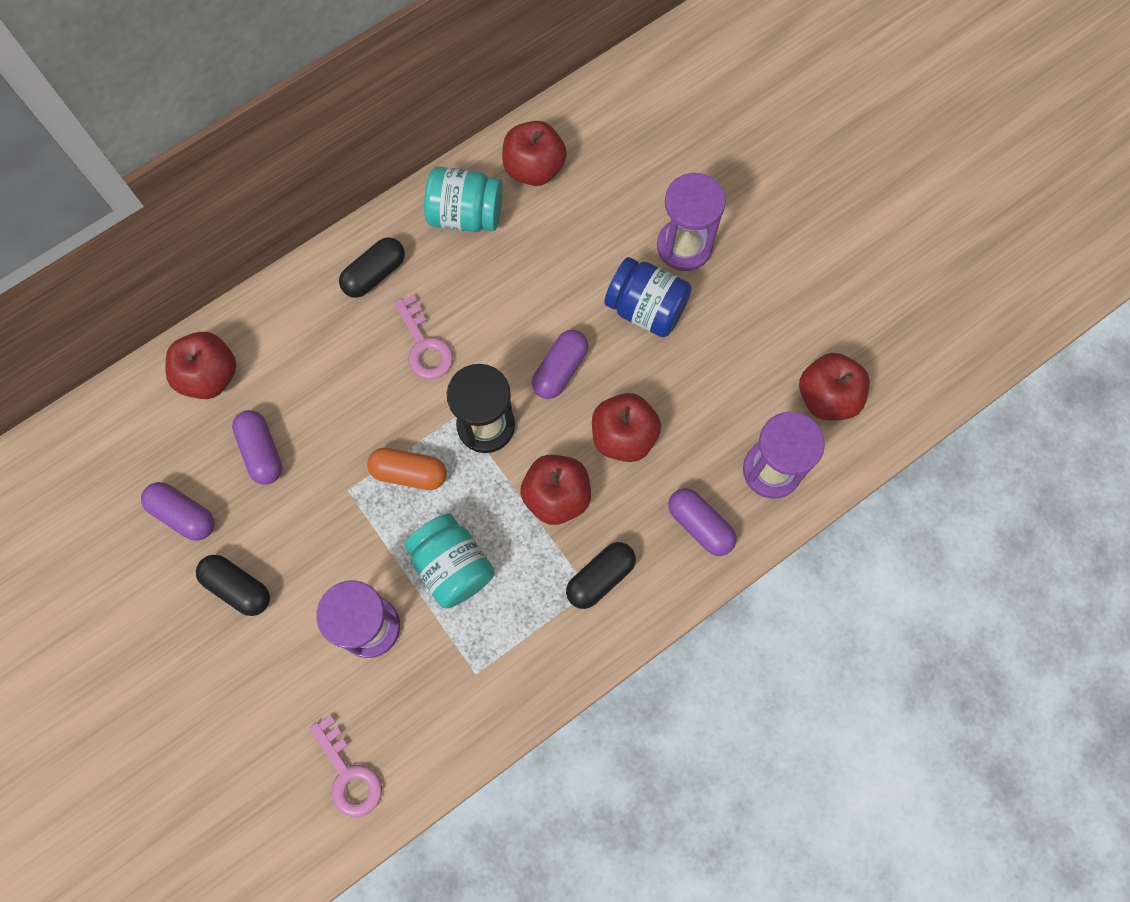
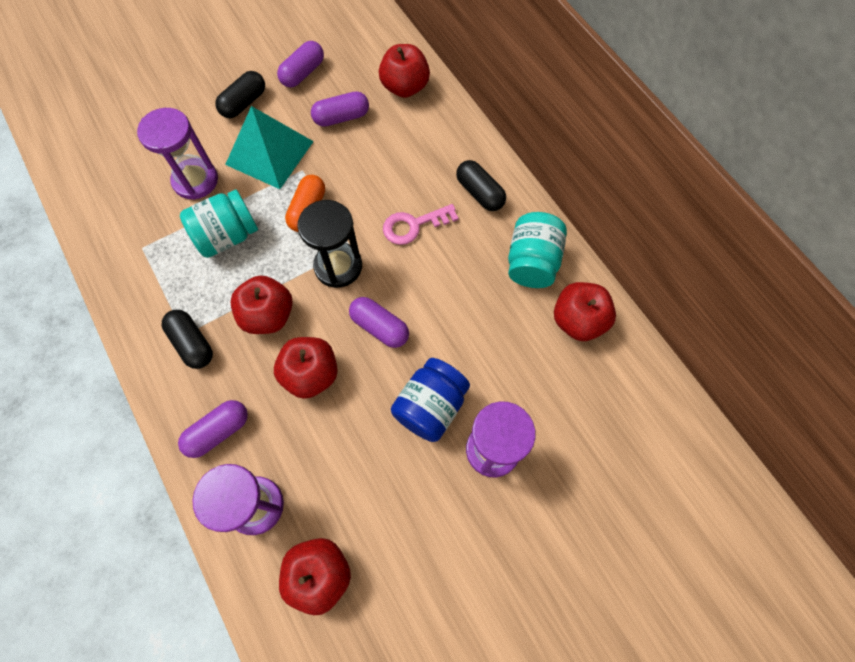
camera: 95 degrees right, 5 degrees down
pink key [310,715,382,817] -> none
none -> turquoise pyramid [225,106,314,189]

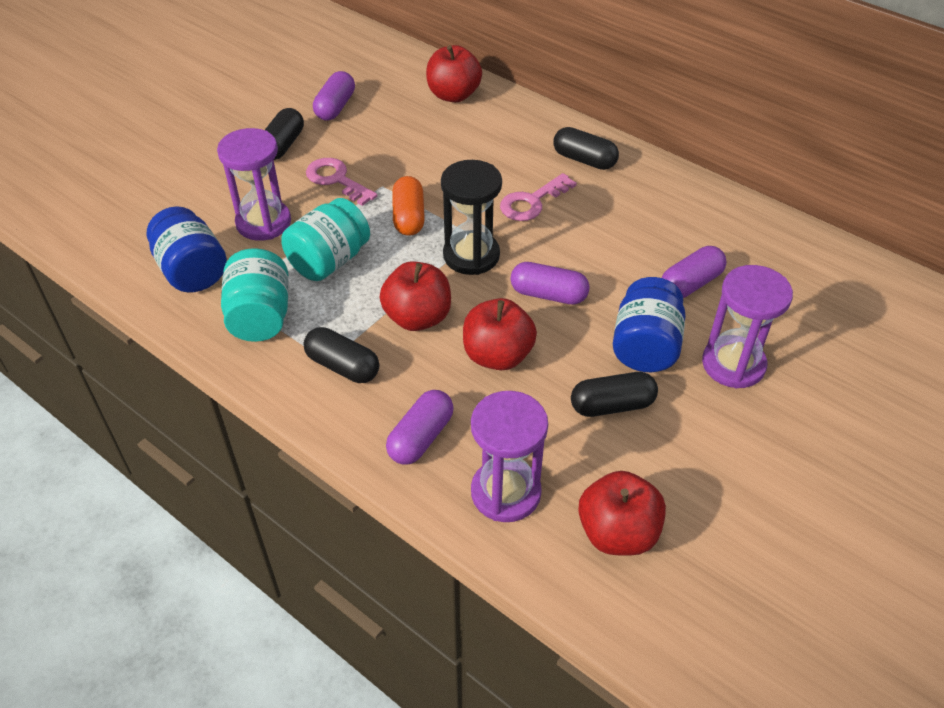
camera: 20 degrees left, 20 degrees down
turquoise pyramid [225,106,314,189] -> pink key [306,158,377,206]
purple capsule [311,91,369,127] -> purple capsule moved to [662,246,726,298]
turquoise jar [508,212,567,288] -> turquoise jar moved to [221,248,289,342]
red apple [554,282,616,341] -> none
none -> blue jar [147,206,227,293]
none -> black capsule [571,372,658,417]

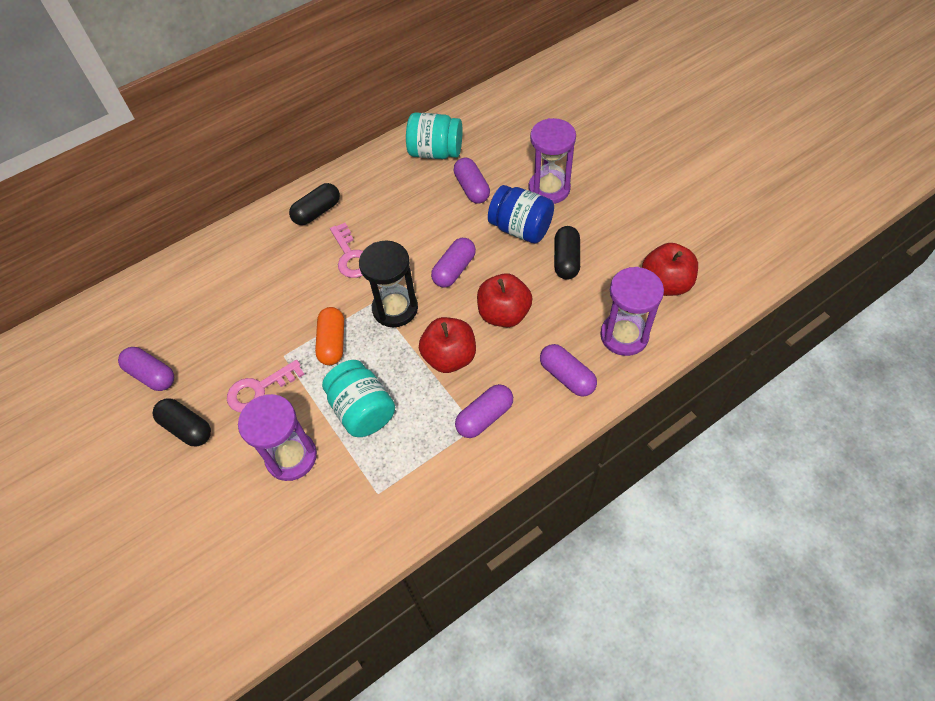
camera: 70 degrees left, 10 degrees up
blue jar [147,206,227,293] -> none
turquoise jar [221,248,289,342] -> turquoise jar moved to [406,112,462,159]
black capsule [304,327,379,383] -> purple capsule [455,384,513,438]
orange capsule [392,176,425,236] -> orange capsule turned 75 degrees clockwise [315,307,344,365]
red apple [426,45,482,102] -> none

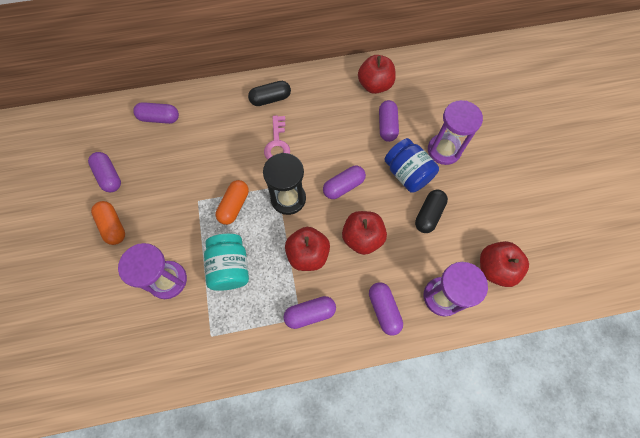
camera: 20 degrees right, 10 degrees up
black capsule [153,398,211,446] -> orange capsule [91,201,125,245]
pink key [227,360,305,412] -> none
turquoise jar [406,112,462,159] -> red apple [358,55,396,94]
none -> purple capsule [133,102,179,124]

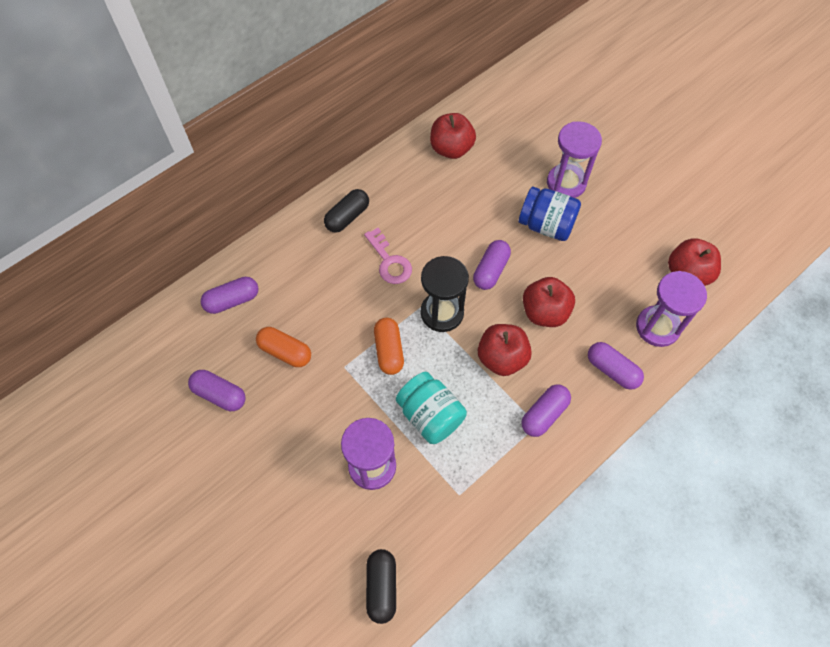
camera: 30 degrees left, 5 degrees down
orange capsule [91,201,125,245] -> orange capsule moved to [256,327,311,367]
purple capsule [379,100,399,142] -> none
black capsule [415,190,448,233] -> black capsule moved to [366,549,396,624]

